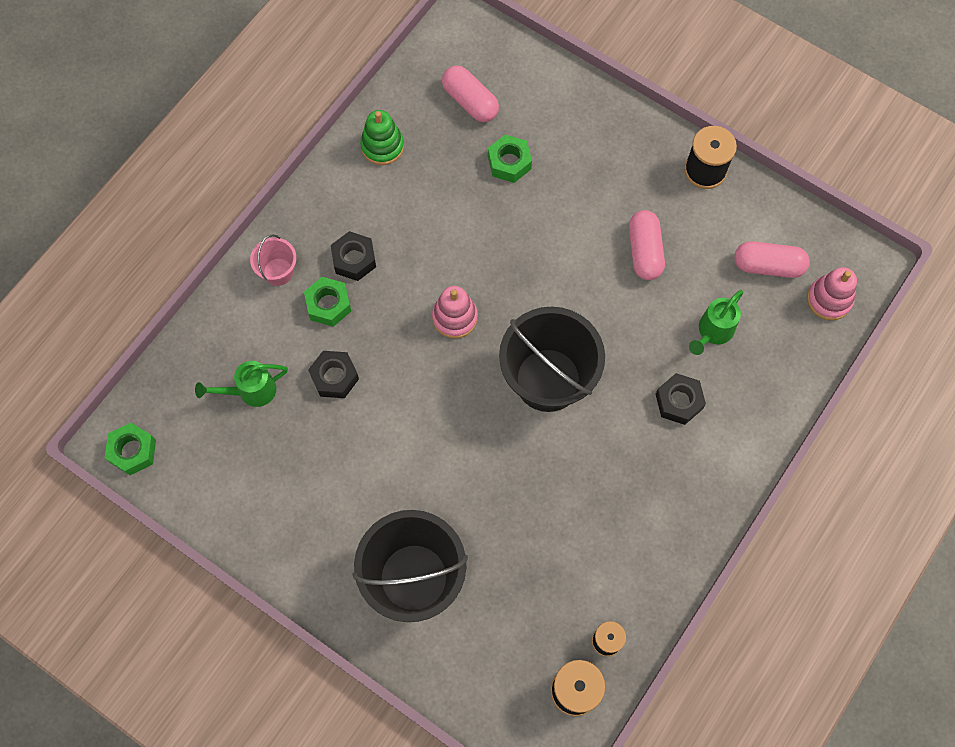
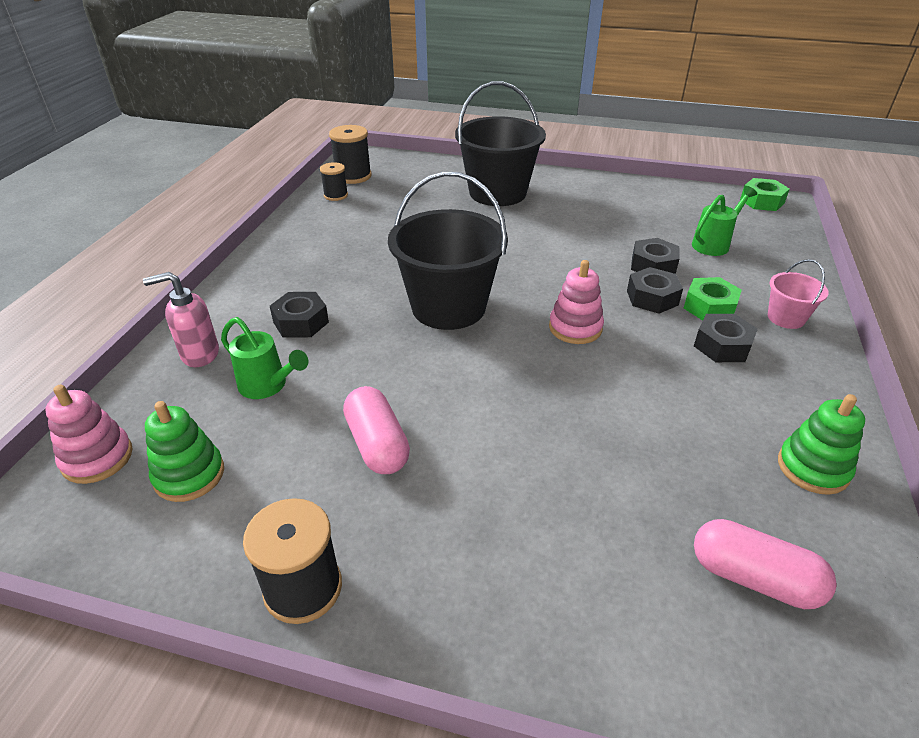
camera: 160 degrees right, 30 degrees down
green nut [488,135,532,183] -> none
green watering can [689,290,744,355] -> green watering can turned 105 degrees clockwise [221,317,308,399]
pink capsule [734,241,810,278] -> green stacking toy [145,401,224,502]
none -> pink soap dispenser [143,272,219,367]
none -> black nut [627,267,683,314]

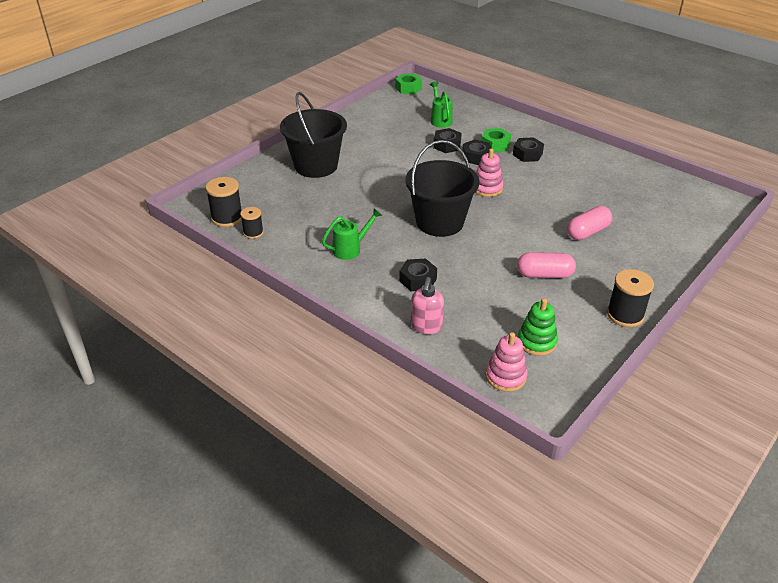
camera: 65 degrees left, 0 degrees up
green watering can [221,317,308,399] -> green watering can moved to [322,208,382,260]
pink capsule [694,519,837,609] -> pink capsule moved to [567,206,612,240]
pink bucket [768,259,829,329] -> none
green stacking toy [778,394,865,495] -> none

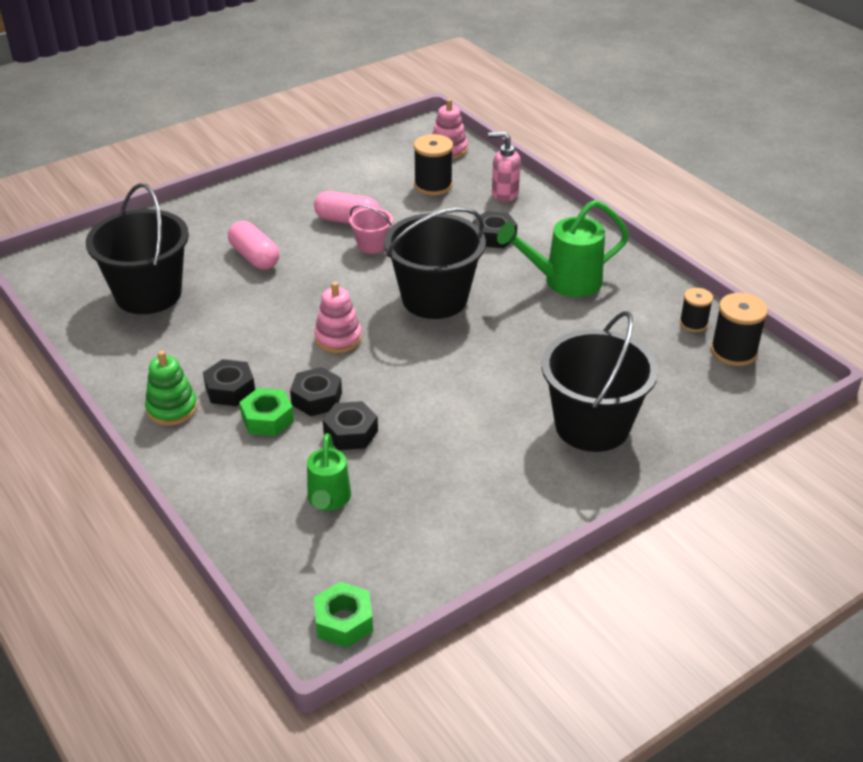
camera: 165 degrees left, 0 degrees up
green watering can [322,208,382,260] -> green watering can [497,200,629,297], size x1.58
pink soap dispenser [411,277,444,334] -> pink soap dispenser turned 105 degrees counterclockwise [488,132,521,202]
green stacking toy [518,298,558,356] -> green stacking toy moved to [145,351,197,426]
pink capsule [567,206,612,240] -> pink capsule turned 75 degrees clockwise [228,221,279,270]
black spool [607,269,654,327] -> black spool moved to [414,134,453,195]
none -> black bucket [86,183,189,314]
none -> pink bucket [349,205,393,254]

